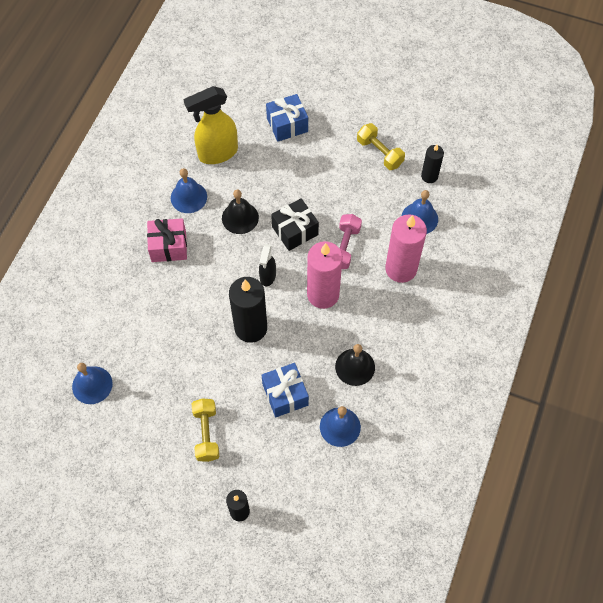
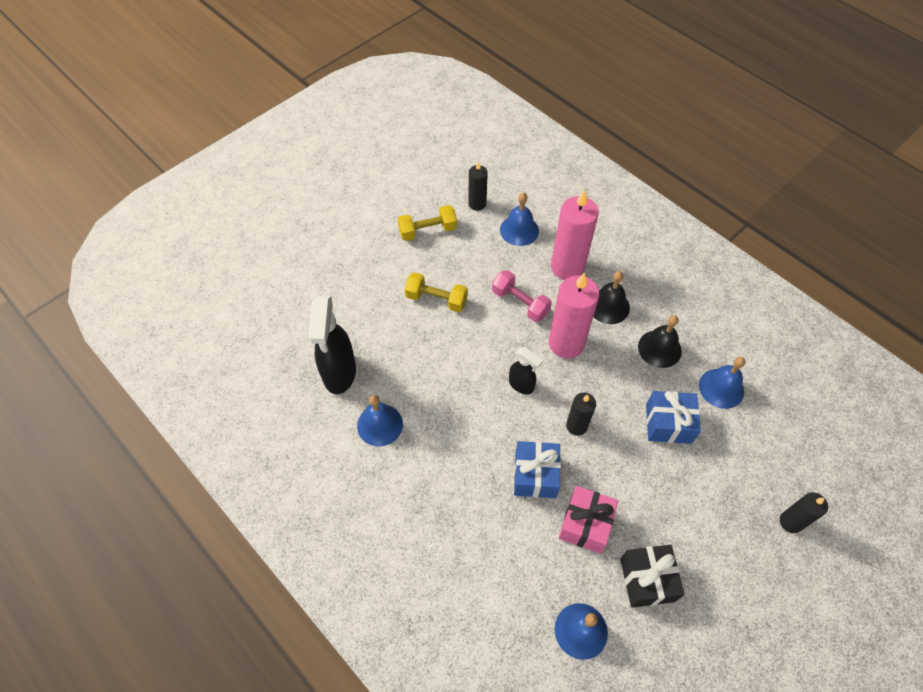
camera: 65 degrees left, 5 degrees down
pink gift [147,218,187,262] -> pink gift moved to [559,486,618,554]
yellow spray bottle [184,86,238,164] -> black spray bottle [308,296,356,394]
yellow dumbbell [192,398,219,462] -> yellow dumbbell moved to [405,272,468,312]
black bell [222,190,259,234] -> black bell moved to [593,271,630,324]
black candle [229,277,267,343] -> black candle [566,392,596,436], size x0.56
blue gift [266,94,308,142] -> blue gift moved to [514,441,561,498]
black gift [271,198,319,251] -> black gift moved to [620,545,685,608]

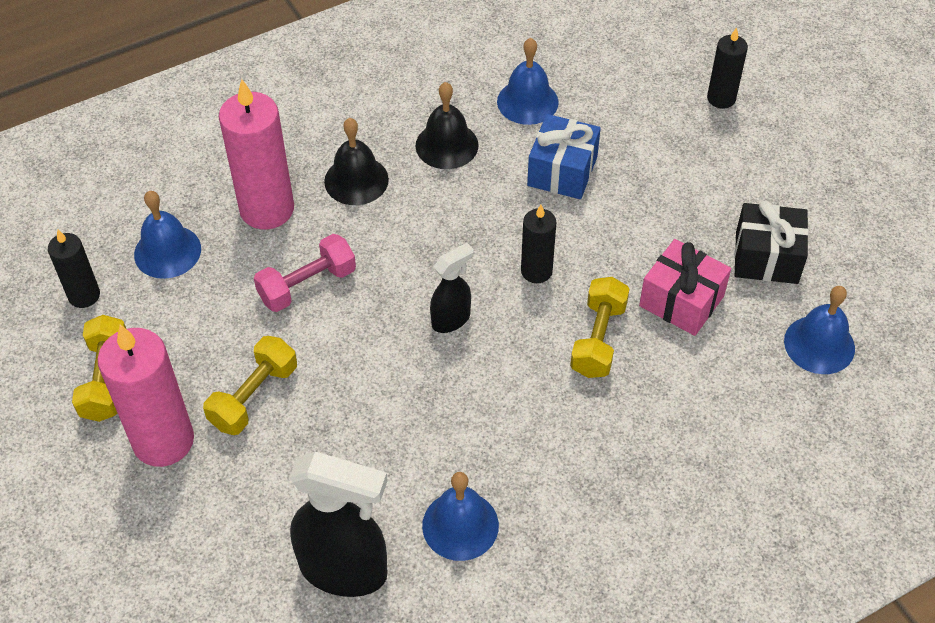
camera: 75 degrees left, 5 degrees down
blue gift [514,441,561,498] -> yellow dumbbell [570,277,629,378]
pink candle [549,273,599,359] -> pink candle moved to [98,325,194,467]

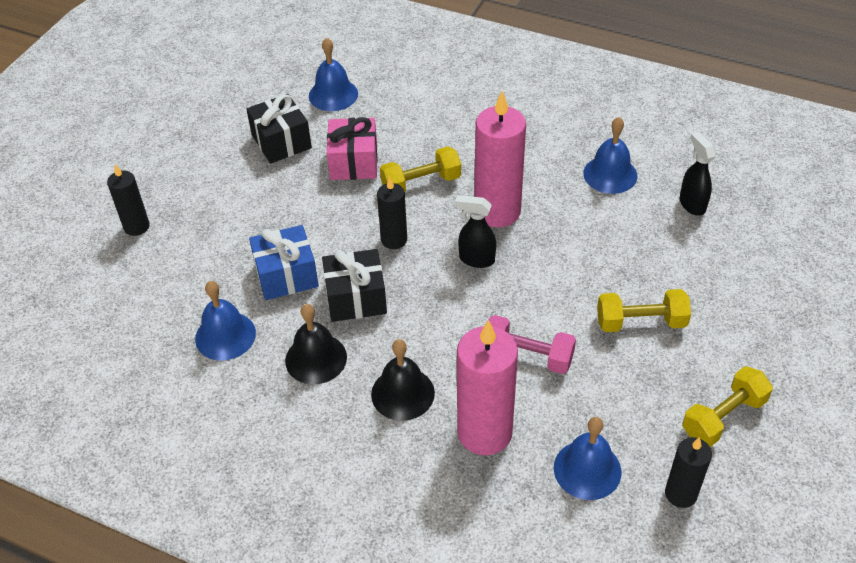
camera: 125 degrees left, 5 degrees down
pink candle [98,325,194,467] -> pink candle moved to [475,91,526,227]
black spray bottle [289,451,388,597] -> black spray bottle [680,132,716,216], size x0.54
none -> black gift [322,249,387,322]

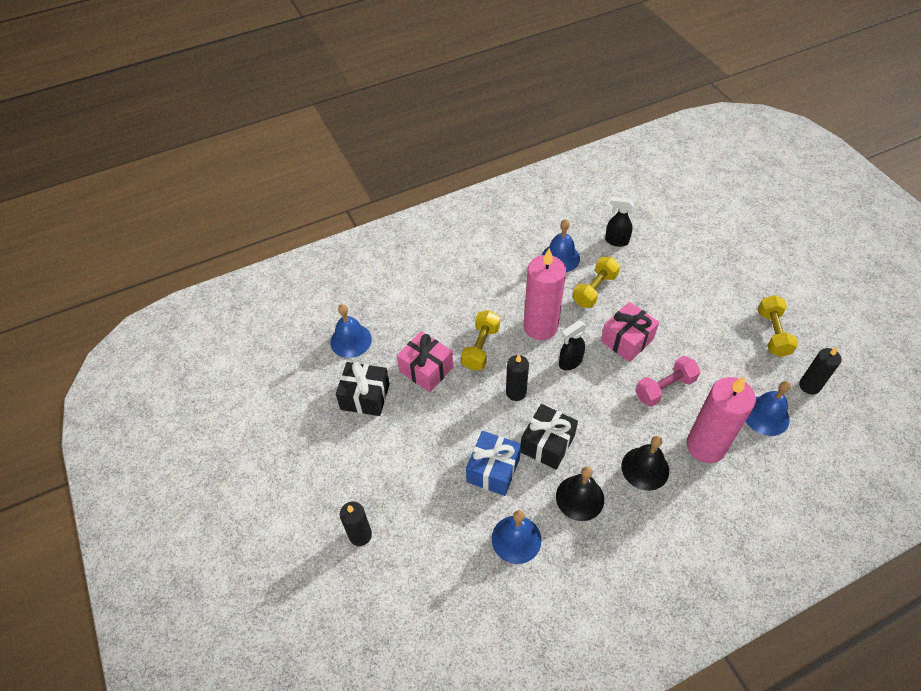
camera: 50 degrees left, 5 degrees up
yellow dumbbell [597,289,691,332] -> yellow dumbbell moved to [573,257,620,308]
none -> pink gift [601,302,659,362]

